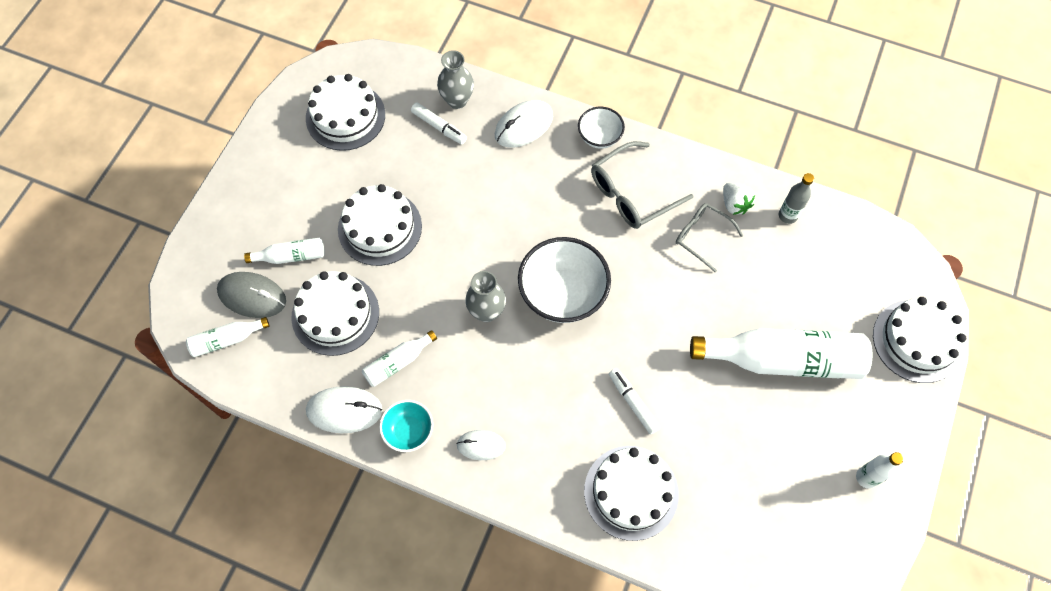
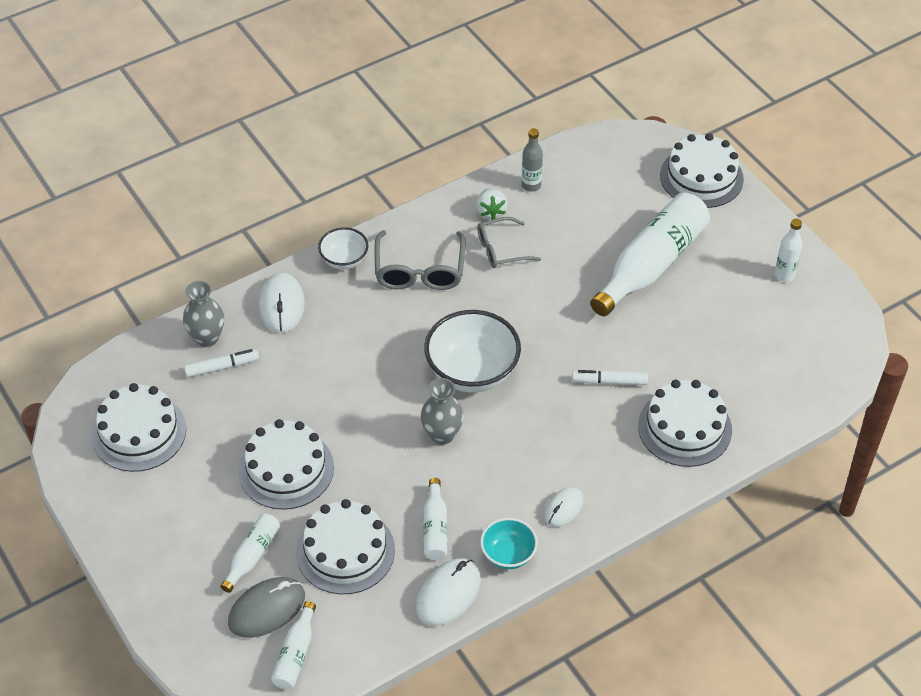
camera: 55 degrees left, 15 degrees down
white strawberry [723,183,755,215] -> white strawberry turned 75 degrees clockwise [476,188,508,220]

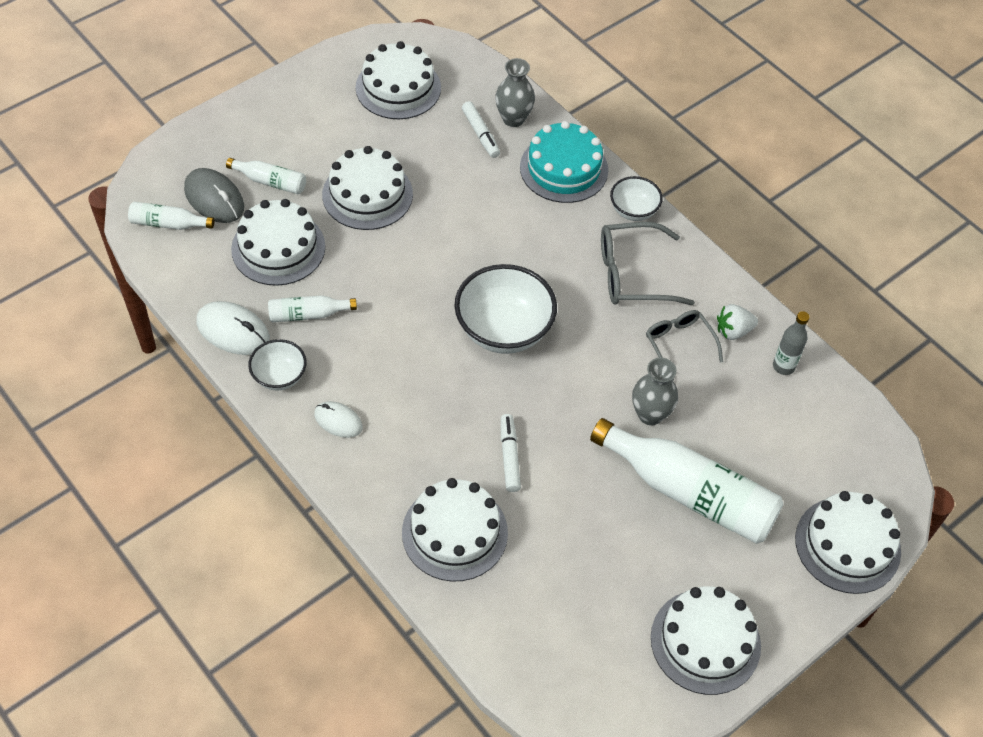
camera: 80 degrees right, 5 degrees up
white mouse [258,272,305,333] -> turquoise cake [520,121,608,203]
grey vase [420,378,464,445] -> grey vase moved to [632,358,678,425]
turquoise bowl [480,518,538,569] -> white bowl [248,339,307,390]
white bottle [775,218,803,282] -> white cake [651,586,761,695]

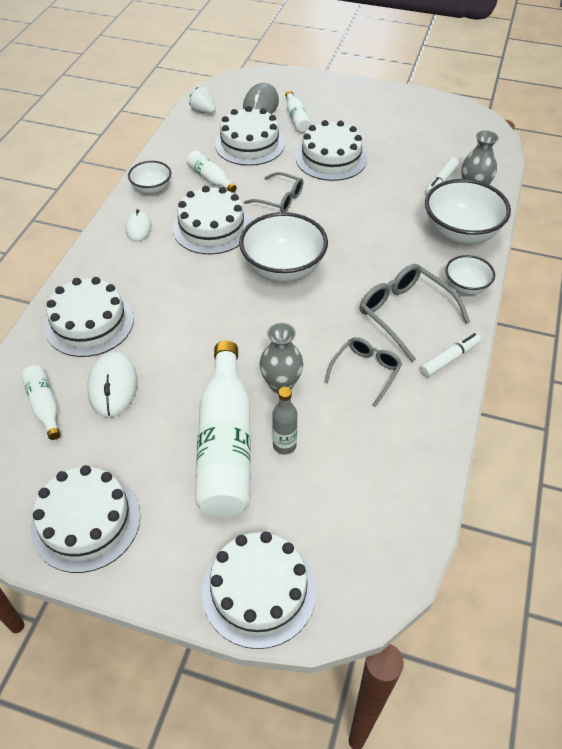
camera: 60 degrees right, 5 degrees down
white bottle [128,202,214,230] -> white bottle moved to [21,365,61,440]
white mouse [196,301,270,355] -> white mouse moved to [87,351,137,418]
white cake [355,41,441,119] -> white cake moved to [173,186,250,254]
white marker [501,414,521,492] -> white marker moved to [420,333,481,377]
turquoise cake [520,121,608,203] -> white bowl [425,179,511,245]
white strawberry [717,304,758,340] -> white strawberry moved to [189,87,216,114]
grey bottle [773,311,809,375] -> grey bottle moved to [272,387,297,455]
none -> grey glasses [244,172,303,212]

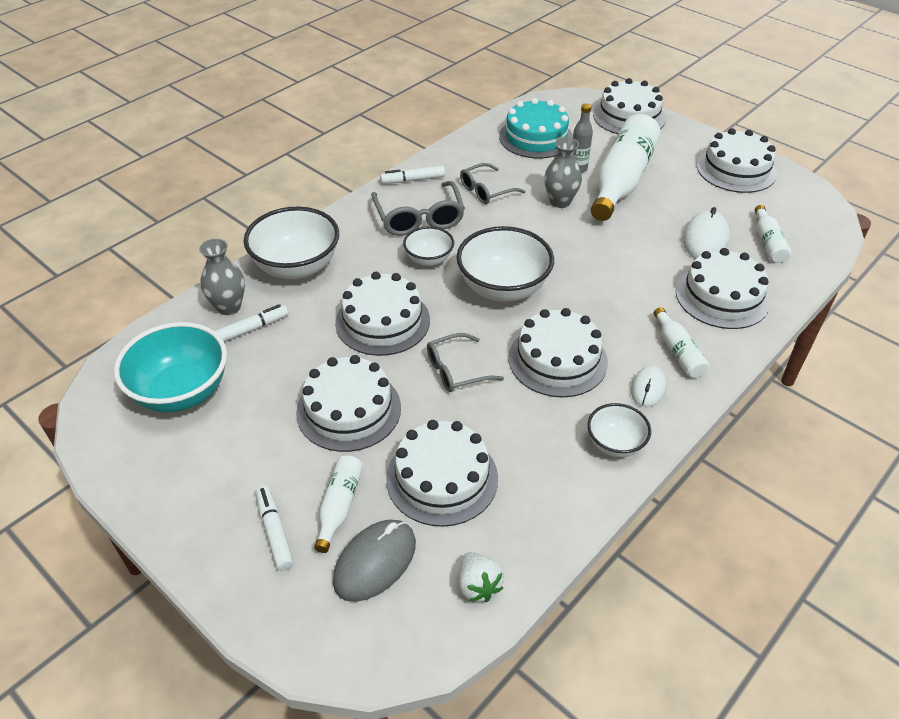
camera: 155 degrees left, 5 degrees down
white bottle [187,151,237,193] -> white bottle moved to [654,307,709,378]
grey glasses [244,172,303,212] -> grey glasses turned 75 degrees counterclockwise [427,333,504,392]
white bowl [445,255,495,295] -> white bowl moved to [403,226,454,266]
none -> turquoise bowl [114,322,227,413]
none -> white marker [256,485,294,571]
none -> white cake [335,272,430,356]
none -> turquoise cake [499,98,573,159]

